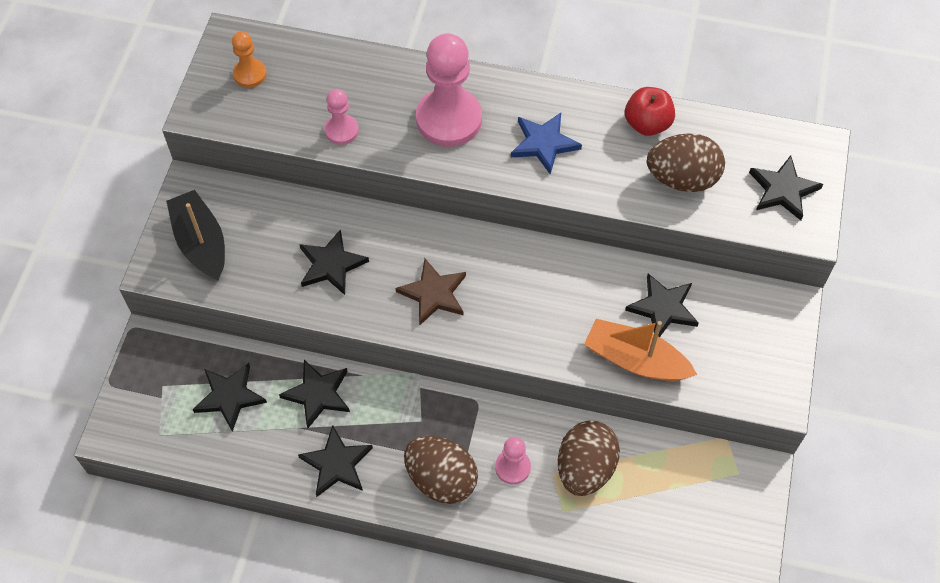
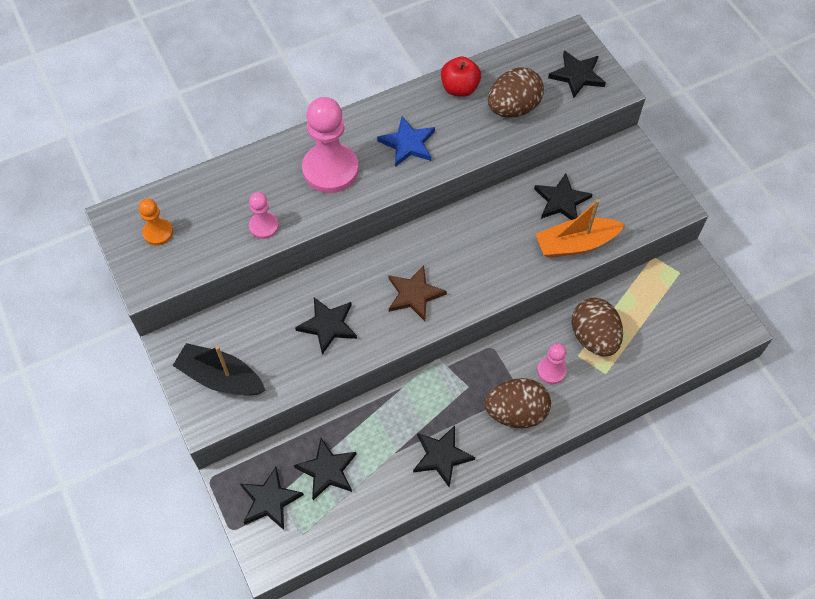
camera: 40 degrees left, 0 degrees up
black star [279,360,350,428] -> black star moved to [240,467,304,530]

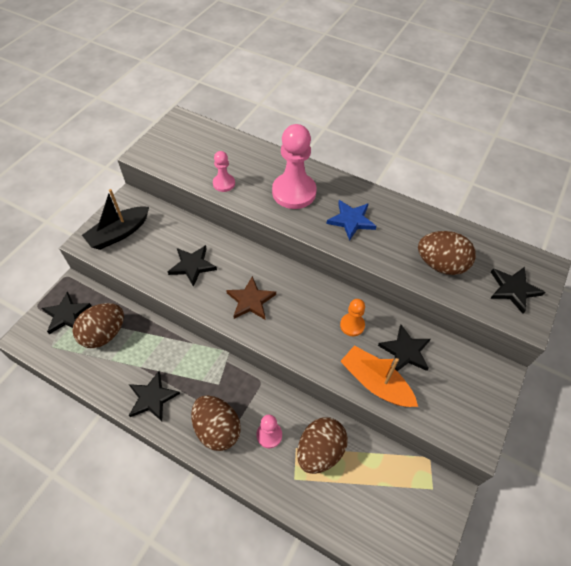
camera: 55 degrees right, 5 degrees down
orange pawn [139,199,173,245] -> orange pawn moved to [340,299,365,336]
black boat [172,343,265,396] -> black boat turned 120 degrees counterclockwise [82,189,149,250]
black star [294,438,356,500] -> brown egg [72,303,124,348]
red apple [441,57,481,97] -> none

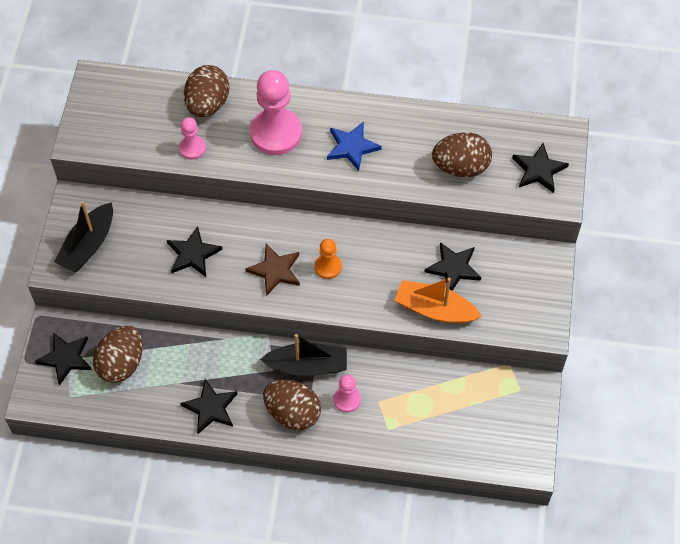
camera: 20 degrees left, 5 degrees up
brown egg [297,417,348,474] -> brown egg moved to [184,65,229,117]
orange pawn [340,299,365,336] -> orange pawn moved to [315,239,342,279]
none -> black boat [260,334,347,376]

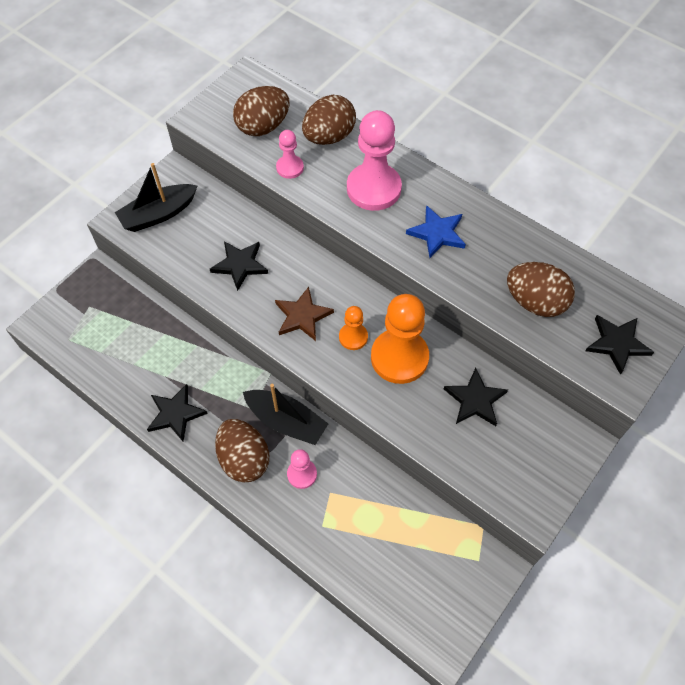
camera: 30 degrees right, 0 degrees up
black star [35,332,92,386] -> none
brown egg [93,326,143,383] -> brown egg moved to [233,86,289,136]
orange boat [394,278,482,323] -> none
none -> orange pawn [371,294,429,384]

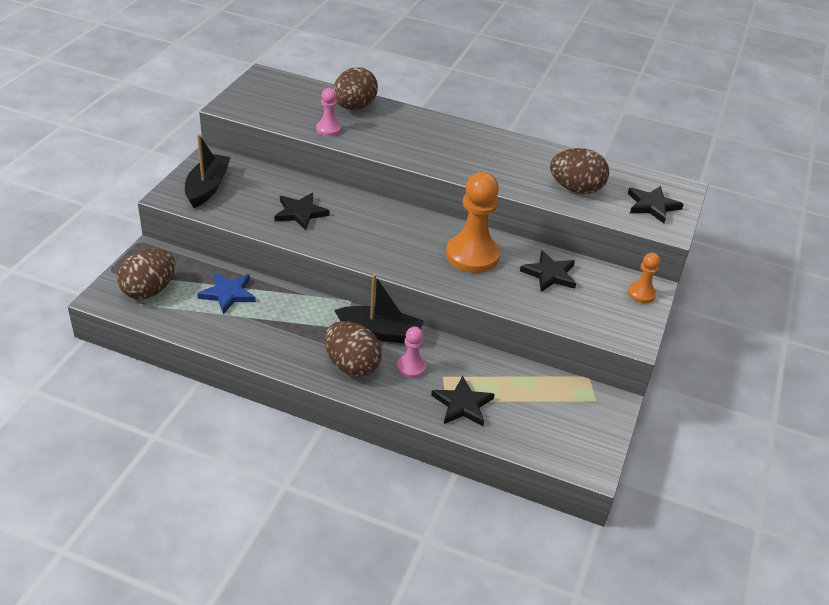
camera: 20 degrees left, 20 degrees down
black boat [115,163,198,232] -> black boat turned 150 degrees clockwise [185,134,231,208]
black star [147,384,208,441] -> black star moved to [431,376,495,426]
brown egg [233,86,289,136] -> brown egg moved to [117,249,175,300]
brown star [275,287,334,341] -> none
orange pawn [339,306,368,350] -> orange pawn moved to [628,253,660,303]
pink pawn [347,110,402,211] -> none
blue star [406,205,466,258] -> blue star moved to [197,272,256,314]

